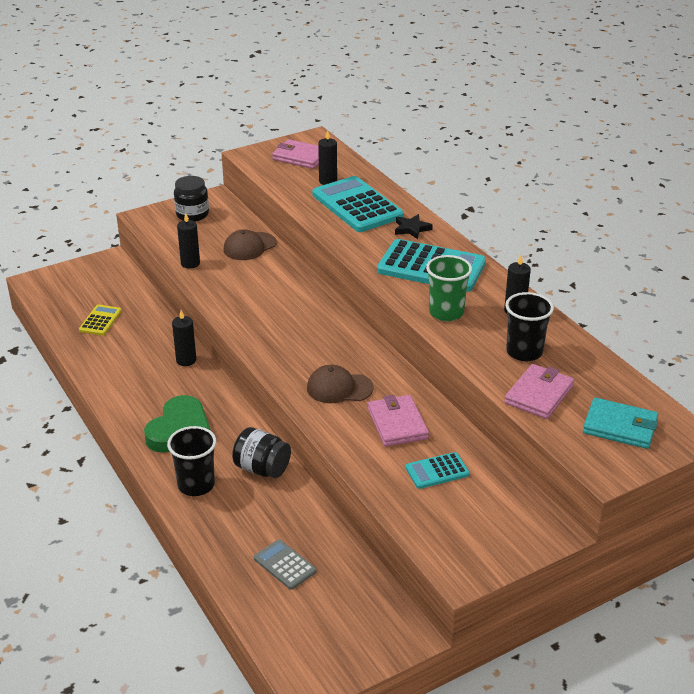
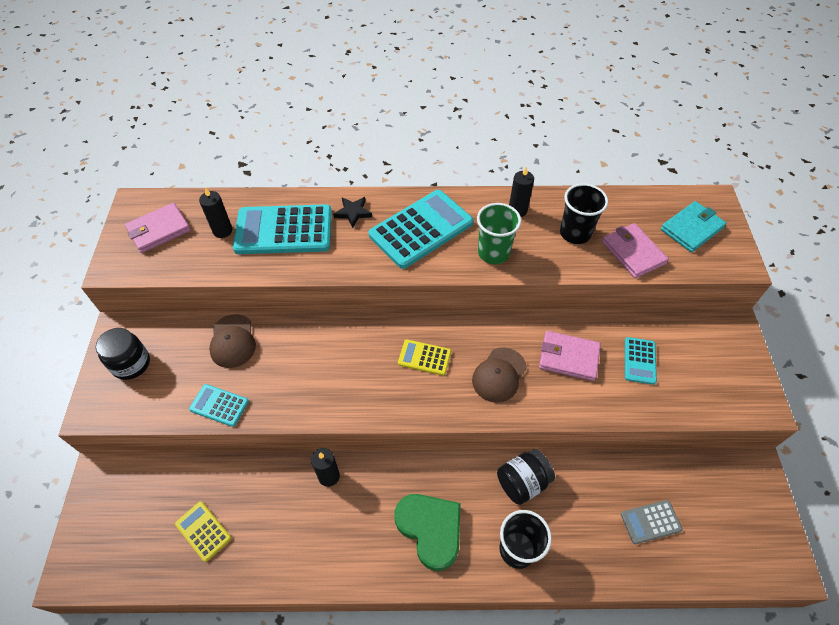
camera: 60 degrees left, 20 degrees up
black candle [177,213,200,268] -> turquoise calculator [189,384,249,427]
none -> yellow calculator [398,339,451,376]

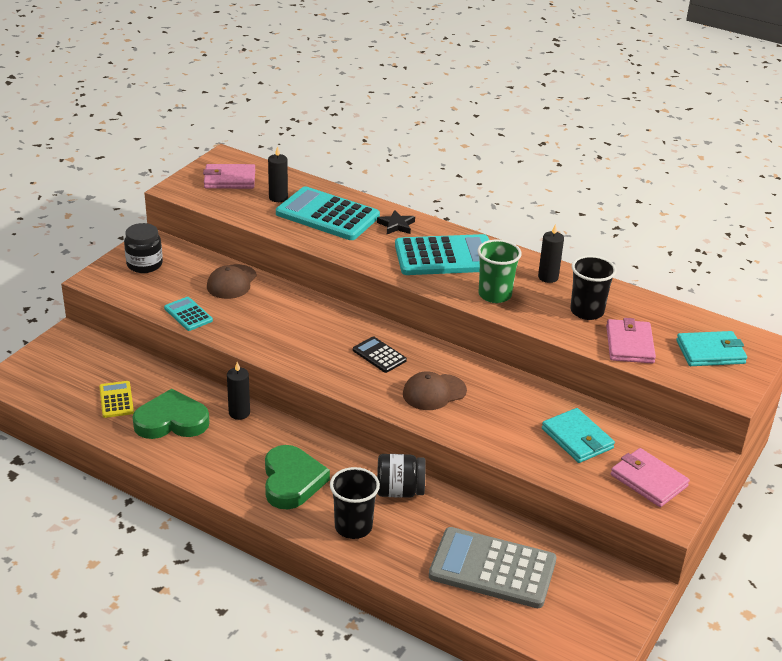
camera: 30 degrees right, 20 degrees down
yellow calculator [398,339,451,376] -> black calculator [353,336,407,373]
pink wallet [539,331,601,381] -> pink wallet moved to [611,448,690,507]
grey calculator [621,500,682,544] -> grey calculator [429,527,557,608], size x2.03
turquoise calculator [625,337,657,385] -> turquoise wallet [542,408,615,463]
none -> green heart [132,389,210,439]

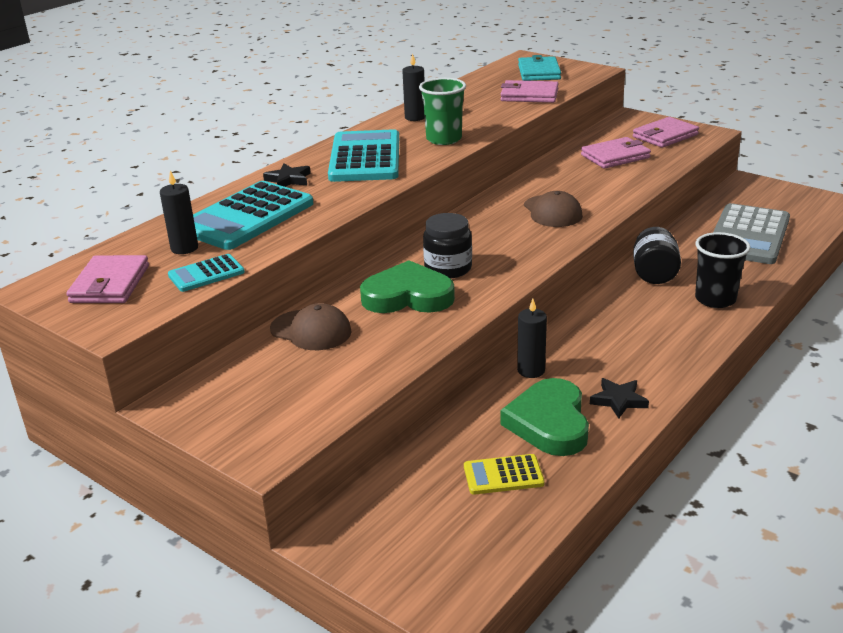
camera: 80 degrees left, 5 degrees down
black jar [124,223,163,273] -> black jar moved to [423,213,472,279]
turquoise calculator [164,297,213,331] -> turquoise calculator moved to [168,254,245,292]
green heart [265,445,330,509] -> green heart moved to [360,260,455,313]
black calculator [353,336,407,373] -> none
turquoise wallet [542,408,615,463] -> pink wallet [581,137,651,169]
black cup [570,255,616,320] -> none
none -> black star [590,378,649,419]

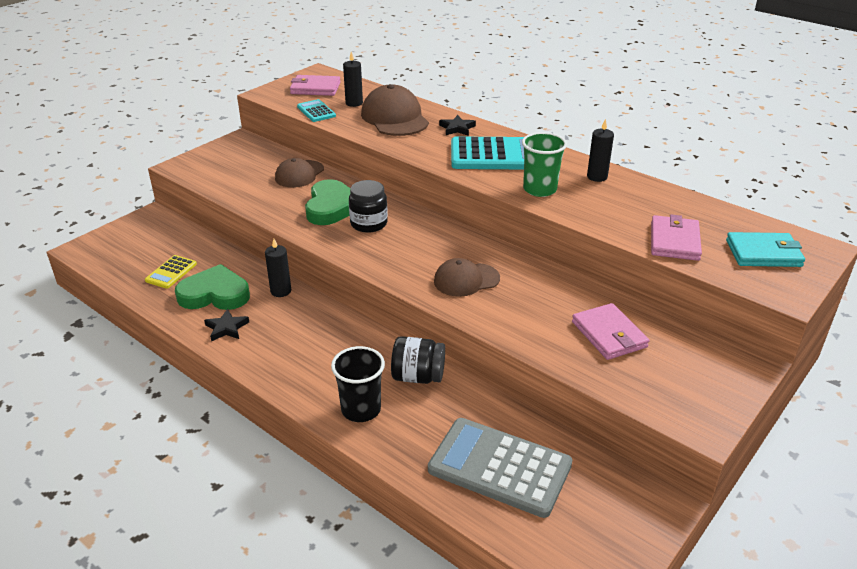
camera: 90 degrees right, 5 degrees up
turquoise calculator [193,181,313,250] -> brown cap [361,84,429,136]
yellow calculator [464,454,545,495] -> yellow calculator turned 150 degrees counterclockwise [145,255,197,289]
pink wallet [633,117,699,148] -> none

